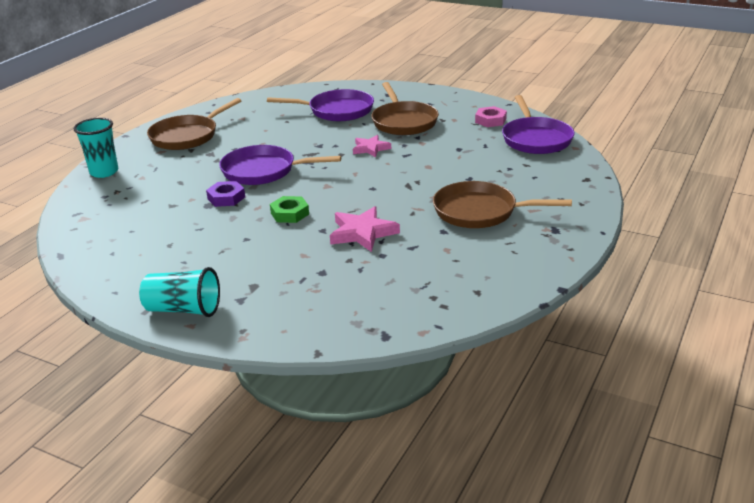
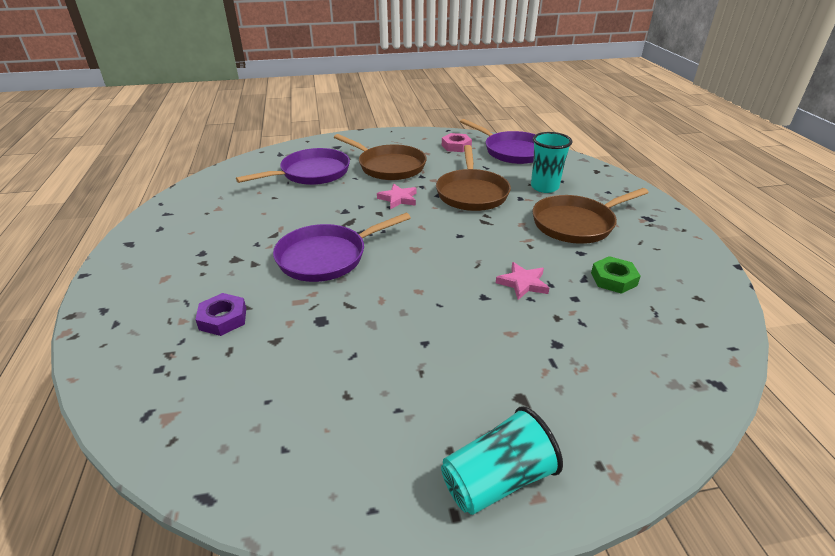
camera: 40 degrees left, 5 degrees up
turquoise cup [73,118,118,178] -> turquoise cup moved to [531,132,573,193]
brown pan [147,98,242,150] -> brown pan moved to [436,145,511,211]
purple nut [206,181,245,207] -> purple nut moved to [195,293,246,336]
green nut [270,196,309,223] -> green nut moved to [591,256,641,294]
pink star [330,206,400,252] -> pink star [496,262,549,300], size x0.66

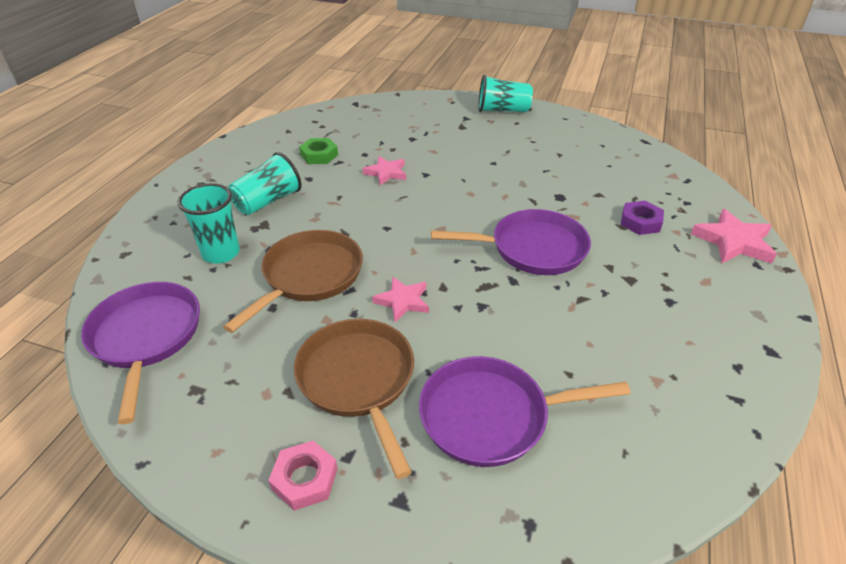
camera: 150 degrees left, 5 degrees up
pink nut [442,133,472,152] -> pink nut moved to [268,441,337,511]
brown pan [533,188,649,244] -> turquoise cup [229,152,302,215]
none -> pink star [691,209,777,264]

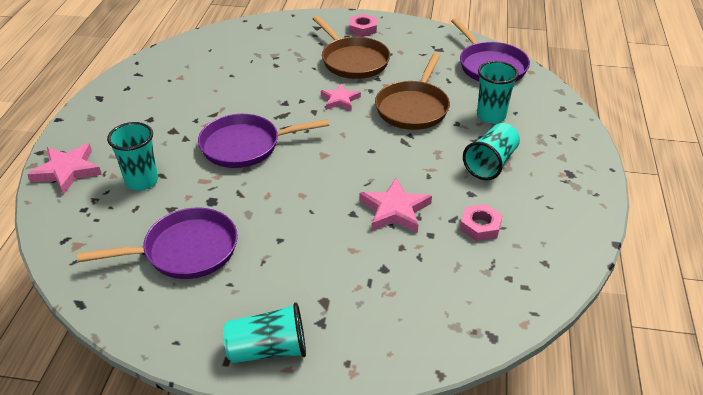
camera: 170 degrees right, 0 degrees up
green nut [299,138,338,164] -> pink nut [460,204,503,241]
pink star [363,156,406,185] -> pink star [359,178,432,233], size x1.51
purple pan [419,356,631,467] -> purple pan moved to [78,208,238,279]
purple nut [620,201,664,235] -> turquoise cup [107,122,158,191]

